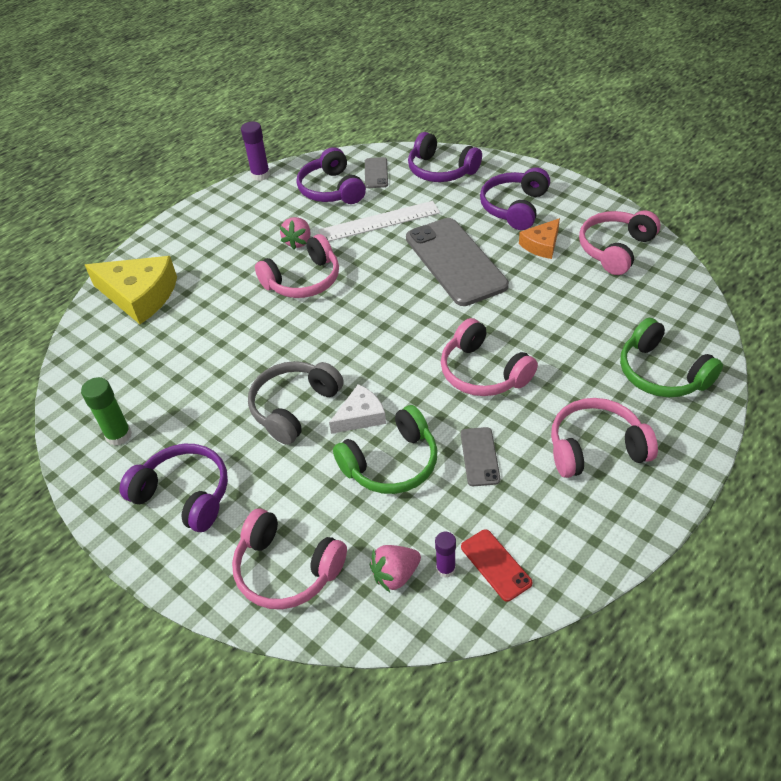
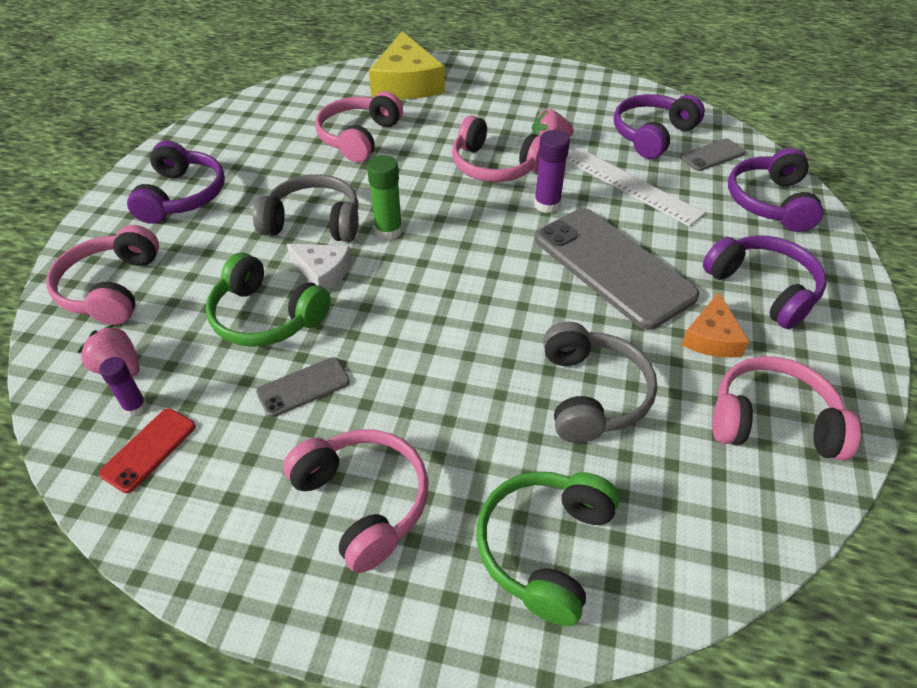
camera: 60 degrees right, 0 degrees up
green glue stick [81,377,132,446] -> green glue stick moved to [367,155,402,240]
purple glue stick [241,121,270,181] -> purple glue stick moved to [534,130,570,213]
grey phone [406,218,509,306] -> grey phone turned 75 degrees counterclockwise [535,208,699,330]
pink headphones [441,318,538,396] -> pink headphones moved to [315,91,403,162]
purple headphones [480,167,550,230] -> purple headphones turned 60 degrees clockwise [703,235,827,329]
orange cheese [519,218,560,259] -> orange cheese turned 90 degrees counterclockwise [682,292,749,358]
none -> grey headphones [543,322,657,443]

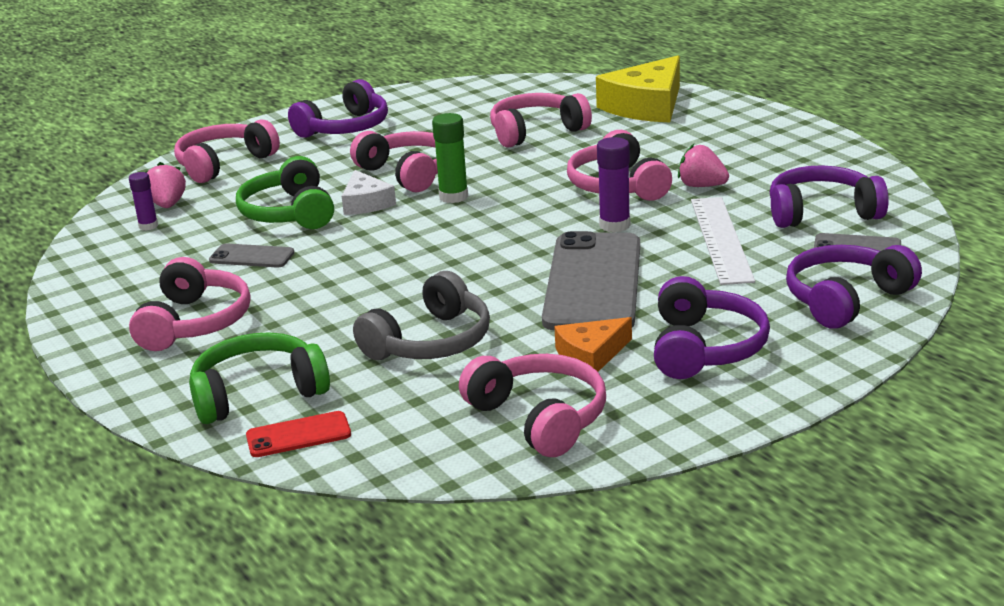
camera: 45 degrees right, 20 degrees down
red phone [99,408,196,493] -> red phone moved to [246,411,351,457]
grey headphones [253,174,359,242] -> pink headphones [350,131,438,192]

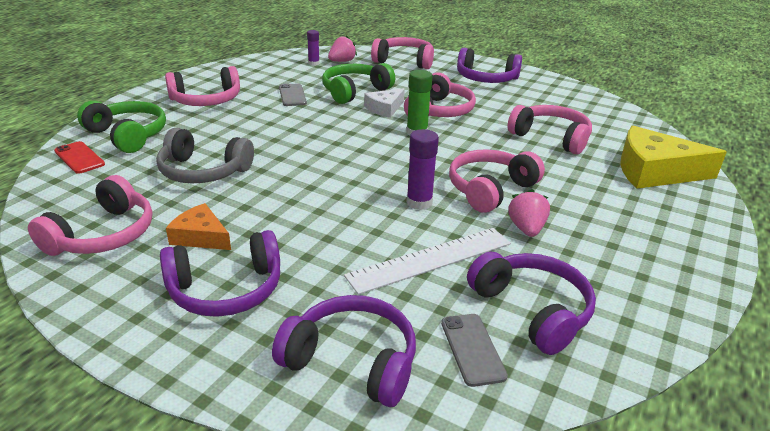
camera: 60 degrees right, 5 degrees up
grey phone [542,231,640,330] -> none

